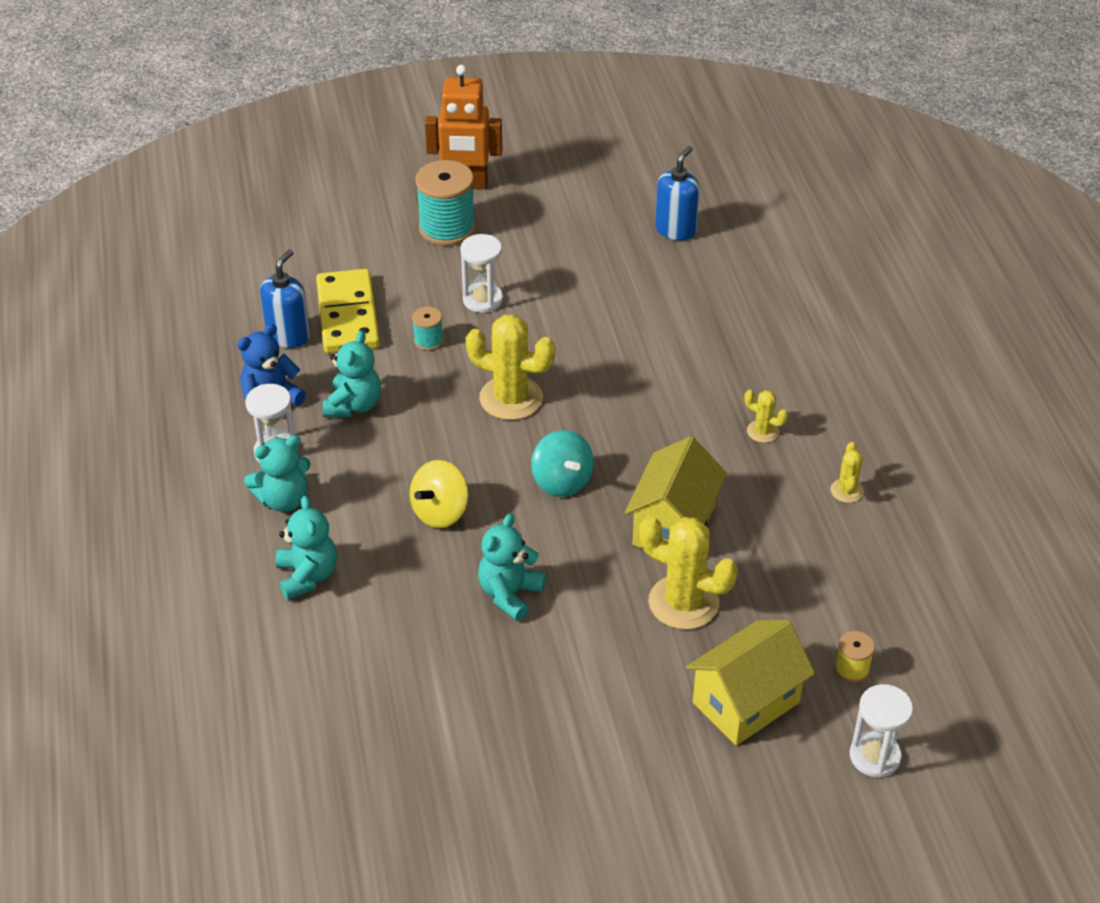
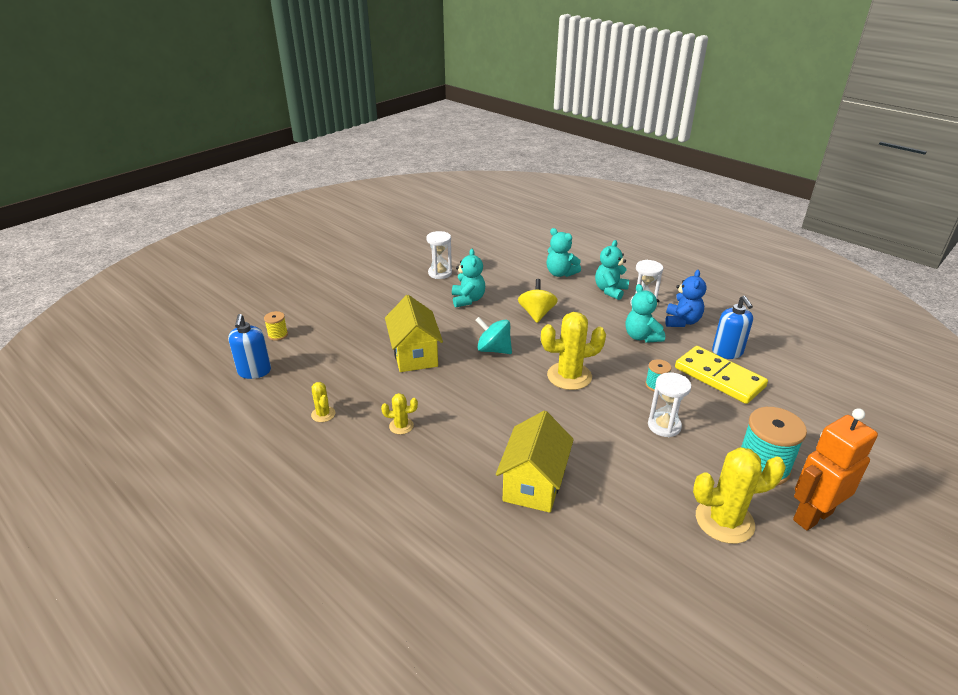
camera: 145 degrees right, 10 degrees down
yellow cactus [639,516,738,630] -> yellow cactus moved to [693,447,786,544]
blue soap dispenser [655,146,700,240] -> blue soap dispenser moved to [228,314,271,379]
yellow house [686,620,815,745] -> yellow house moved to [496,411,574,513]
white hourglass [850,684,913,778] -> white hourglass moved to [426,231,452,279]

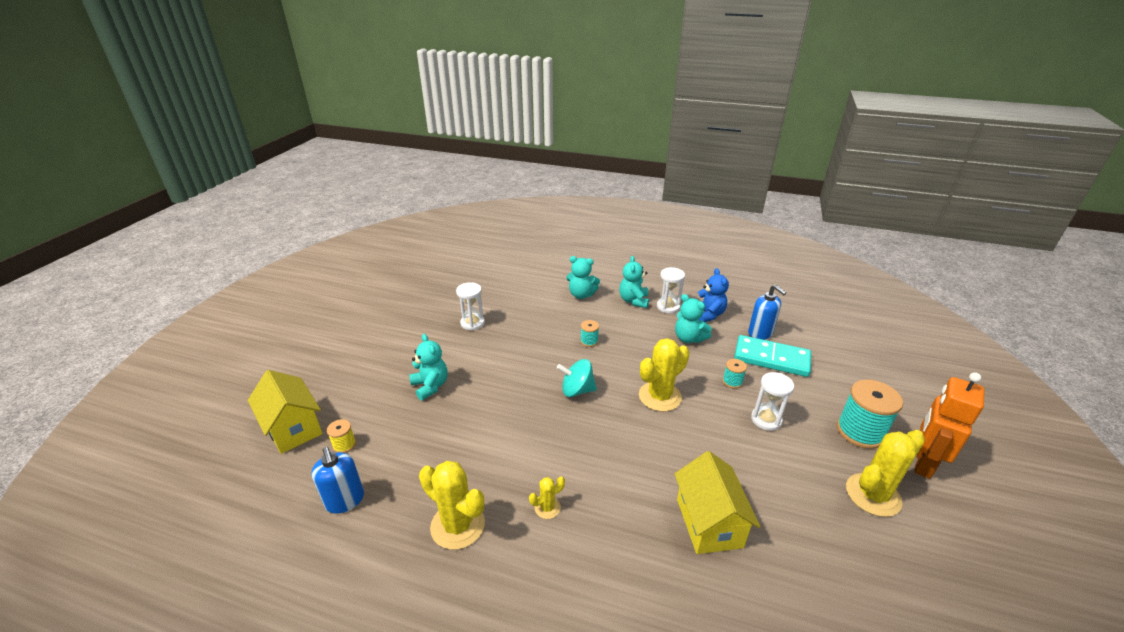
camera: 25 degrees left, 0 degrees up
yellow cactus [311,382,335,422] -> yellow cactus [419,461,485,550], size x2.00
yellow house [385,295,443,372] -> yellow house moved to [248,370,323,454]
turquoise teddy bear [452,249,485,308] -> turquoise teddy bear moved to [409,334,448,401]
yellow spinning top [518,279,558,323] -> turquoise spool [580,320,599,347]
yellow domino [675,346,768,404] -> turquoise domino [734,335,811,377]

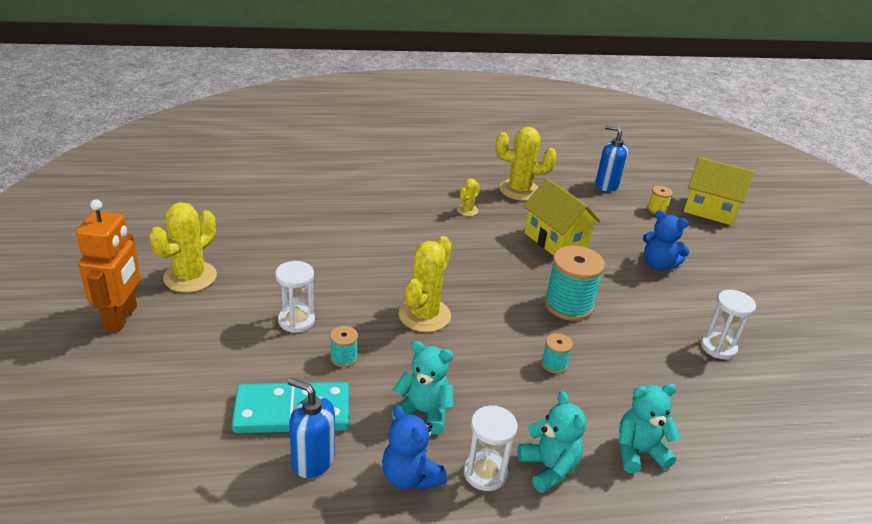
camera: 150 degrees right, 0 degrees up
turquoise teddy bear [409,334,448,401] -> blue teddy bear [643,210,690,271]
turquoise spinning top [557,359,597,397] -> none
yellow house [674,451,760,554] -> yellow house moved to [523,178,601,255]
turquoise spool [837,379,903,449] -> turquoise spool moved to [544,245,605,321]

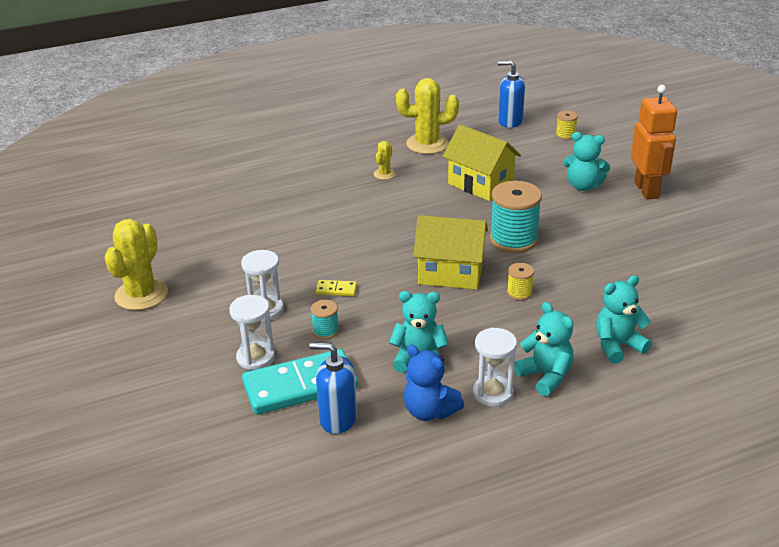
camera: 10 degrees left, 0 degrees up
orange robot [76,199,141,332] -> orange robot moved to [631,85,677,200]
yellow cactus [398,236,451,332] -> none
turquoise spool [541,333,573,374] -> yellow spool [507,263,534,301]
blue teddy bear [643,210,690,271] -> turquoise teddy bear [563,132,610,191]
yellow house [684,157,754,225] -> yellow house moved to [413,215,488,290]
white hourglass [701,290,756,359] -> white hourglass moved to [229,295,275,370]
none -> yellow domino [316,280,357,296]

